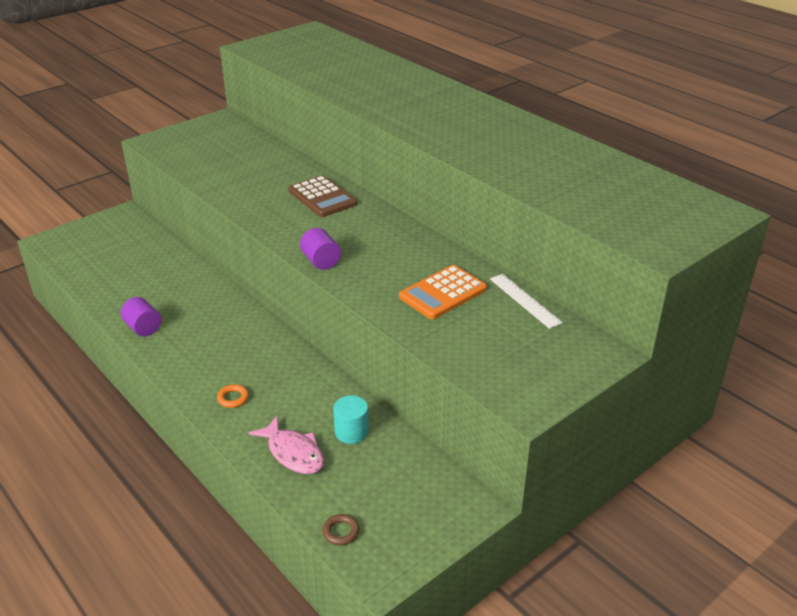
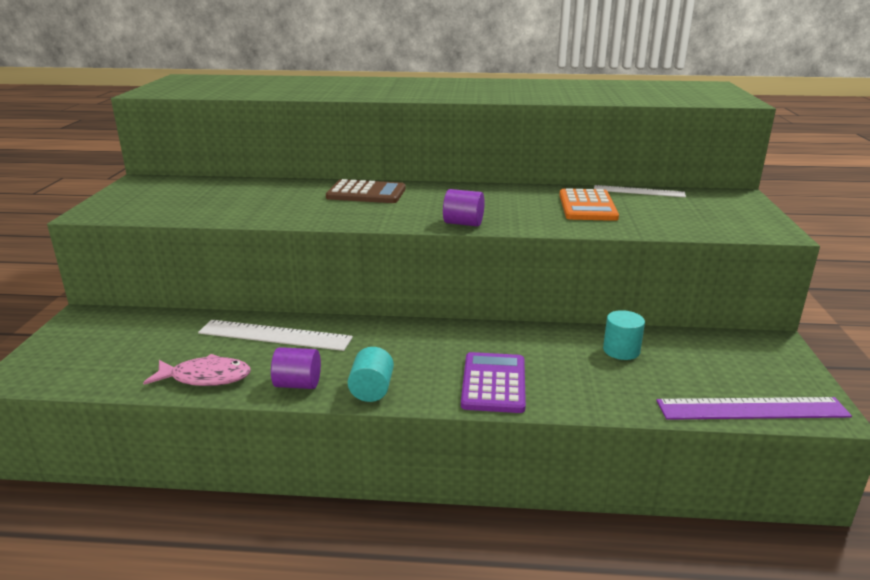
camera: 45 degrees left, 10 degrees down
orange ring [217,384,249,408] -> purple calculator [461,352,526,413]
pink fish [249,416,324,474] -> pink fish moved to [143,354,251,386]
brown ring [322,514,359,545] -> purple ruler [656,397,852,420]
none -> white ruler [198,320,353,351]
none -> turquoise cylinder [348,347,394,402]

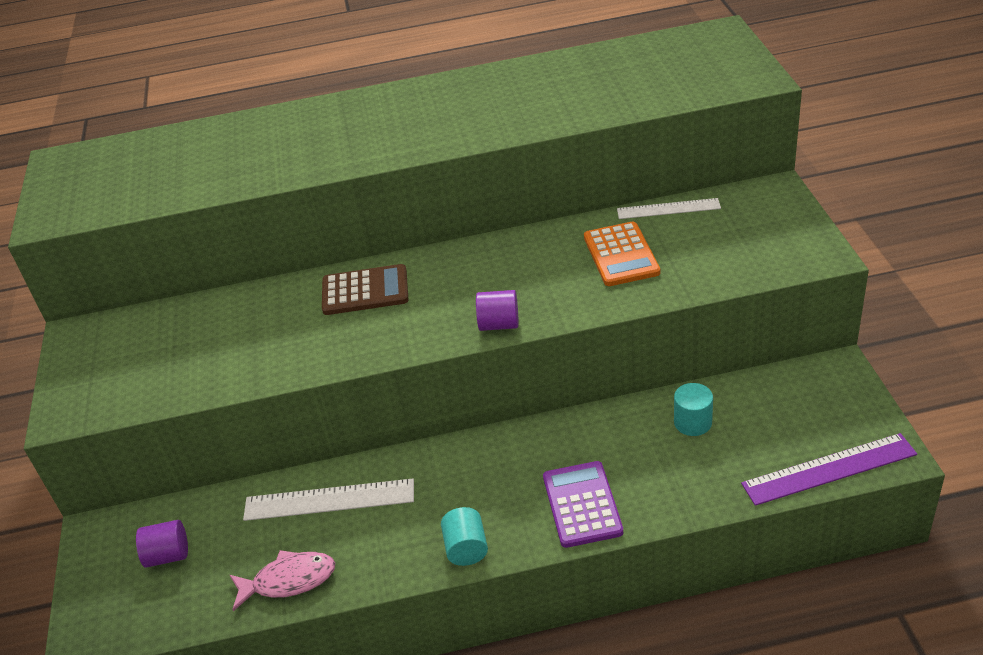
camera: 10 degrees left, 15 degrees up
purple cylinder [271,347,321,389] -> purple cylinder moved to [136,520,188,568]

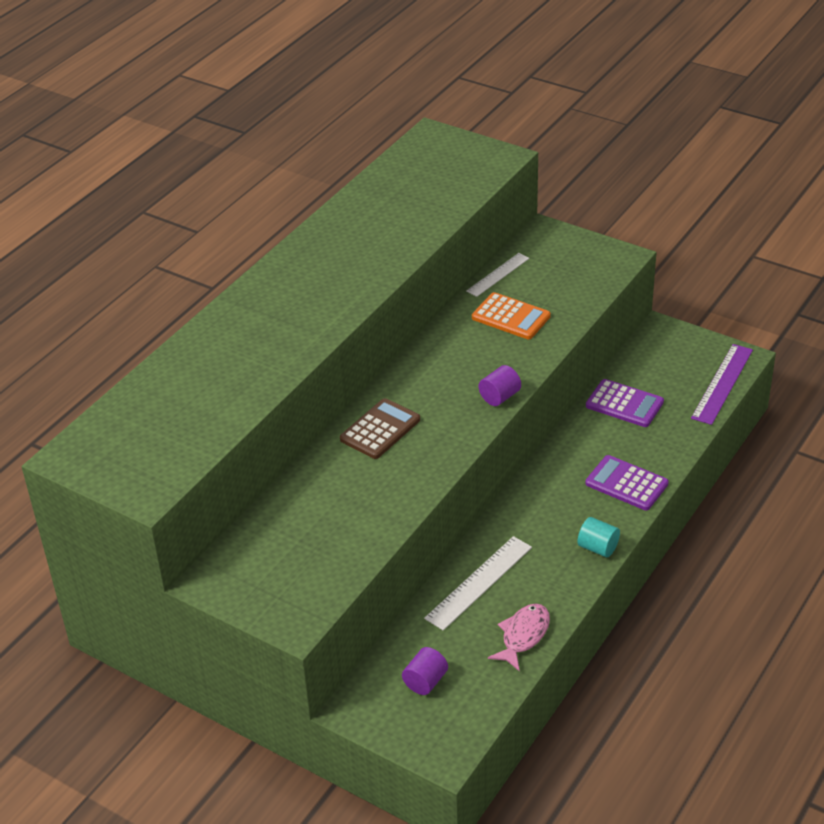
camera: 50 degrees left, 0 degrees up
turquoise cylinder [674,383,713,436] -> purple calculator [586,379,664,427]

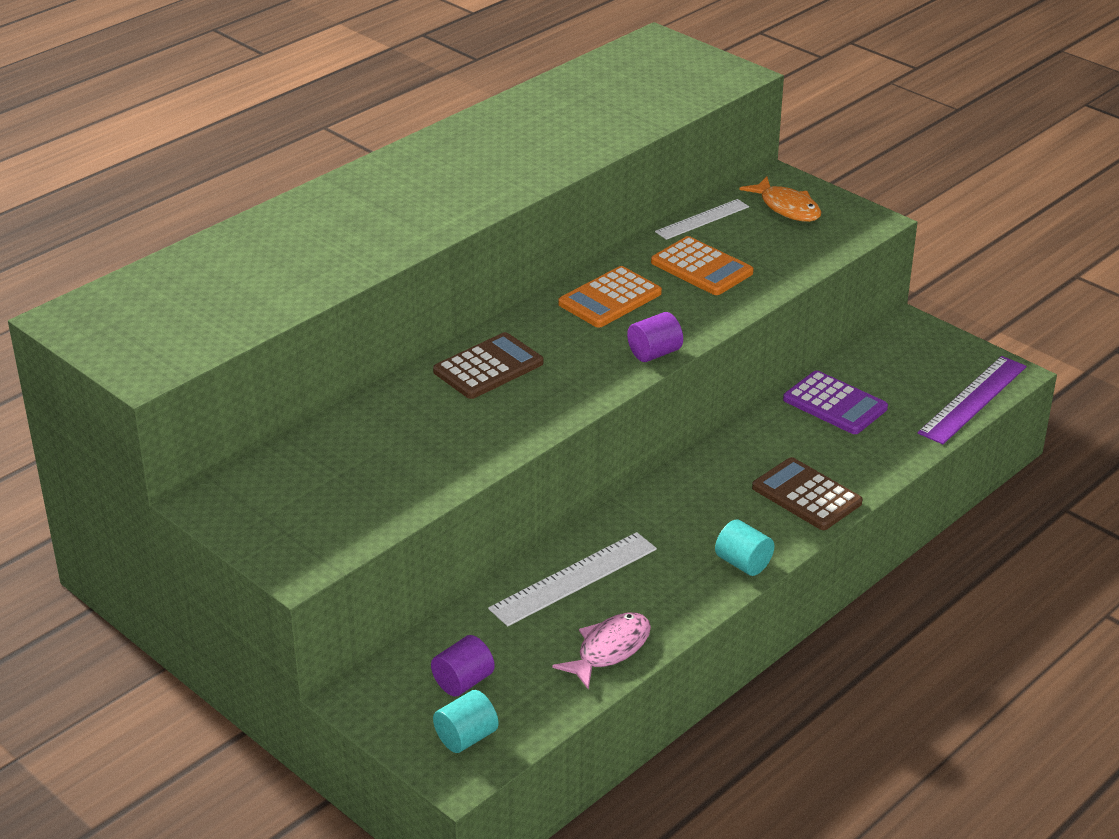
camera: 10 degrees right, 5 degrees down
purple calculator [585,455,669,510] -> brown calculator [752,457,863,530]
none -> turquoise cylinder [433,690,499,753]
none -> orange calculator [558,266,662,328]
none -> orange fish [739,177,821,222]

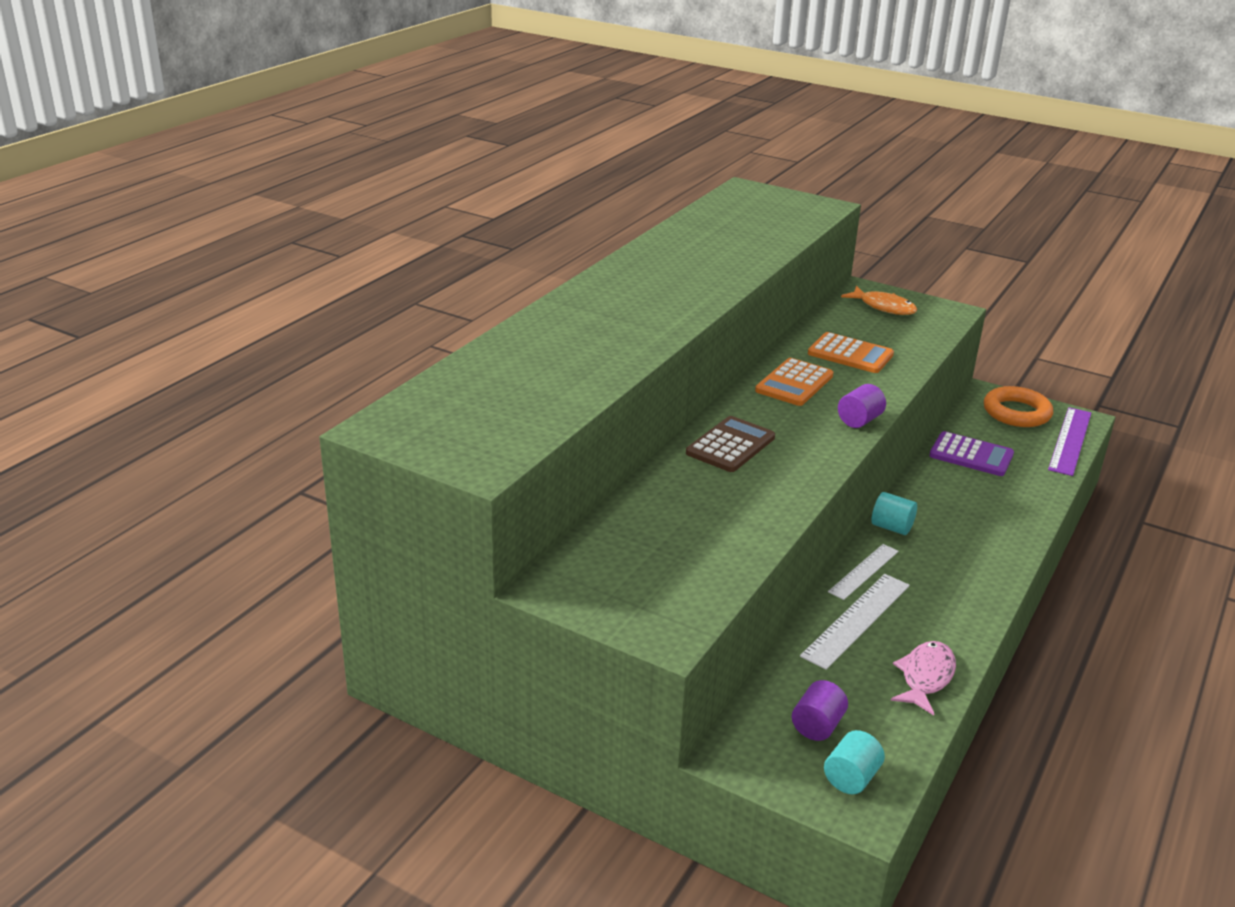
camera: 15 degrees left, 5 degrees down
white ruler [655,199,749,240] -> white ruler moved to [828,544,899,600]
turquoise cylinder [715,520,774,576] -> turquoise cylinder moved to [871,492,917,535]
brown calculator [752,457,863,530] -> none
none -> orange ring [984,386,1053,427]

